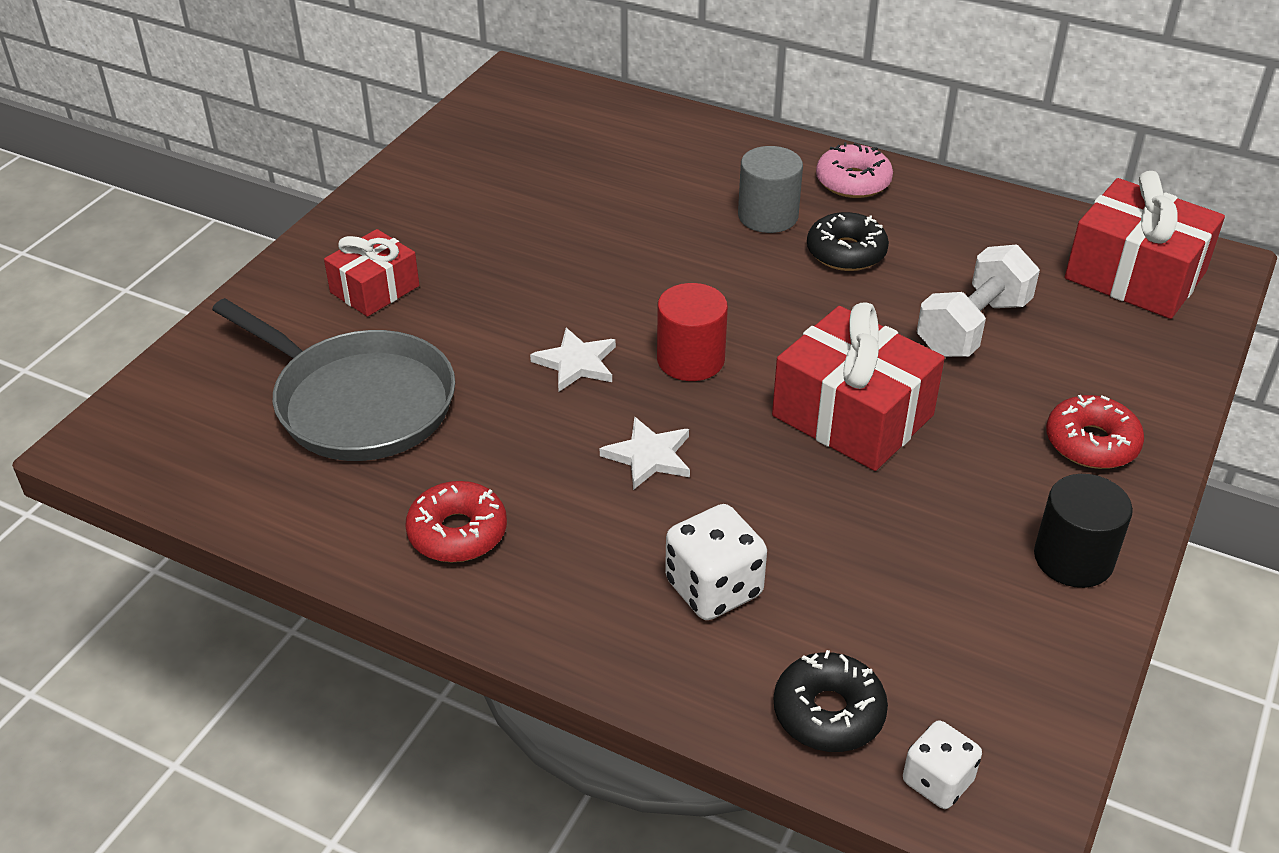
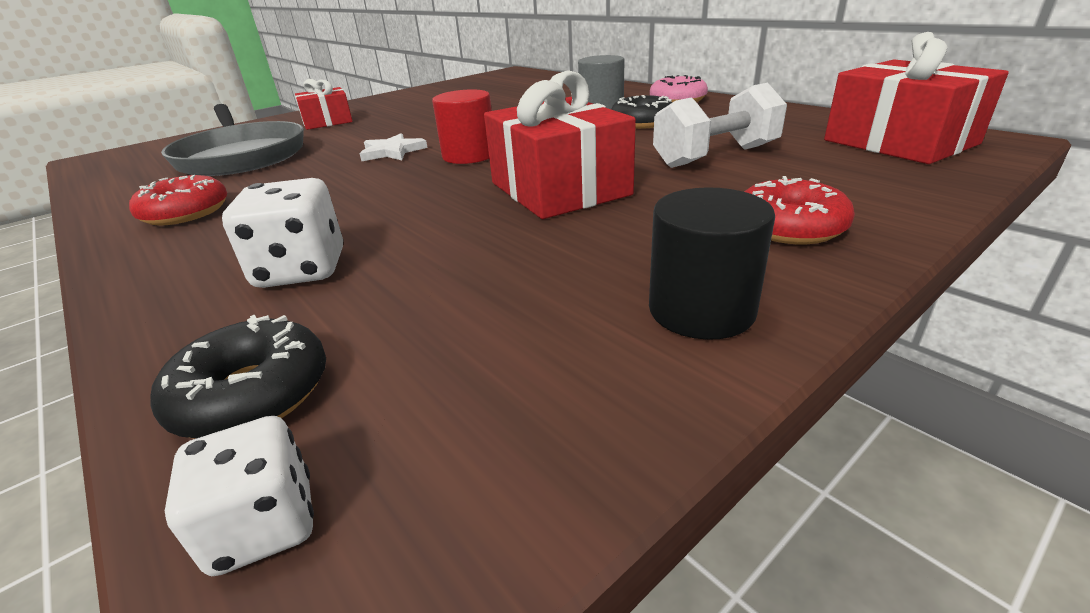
camera: 25 degrees right, 10 degrees down
white star [600,417,690,490] -> none

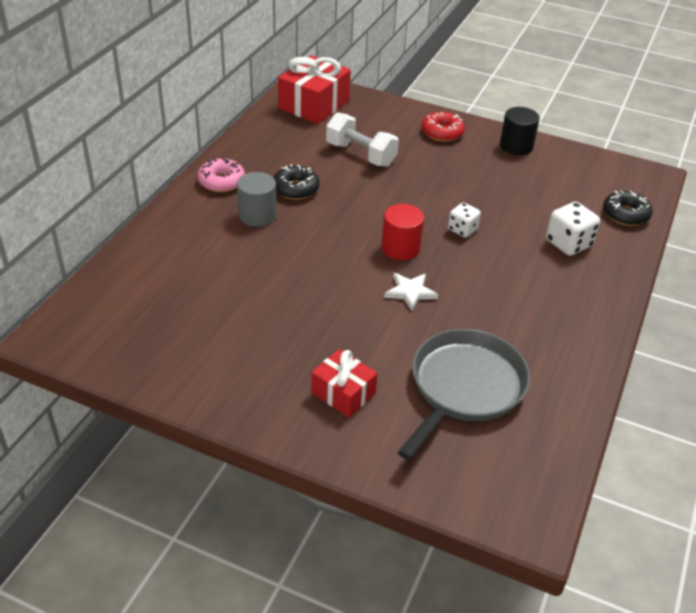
camera: 120 degrees left, 10 degrees up
red donut [129,175,227,225] -> none
white dice [165,416,314,576] -> white dice moved to [448,203,481,238]
red gift [484,70,636,219] -> none

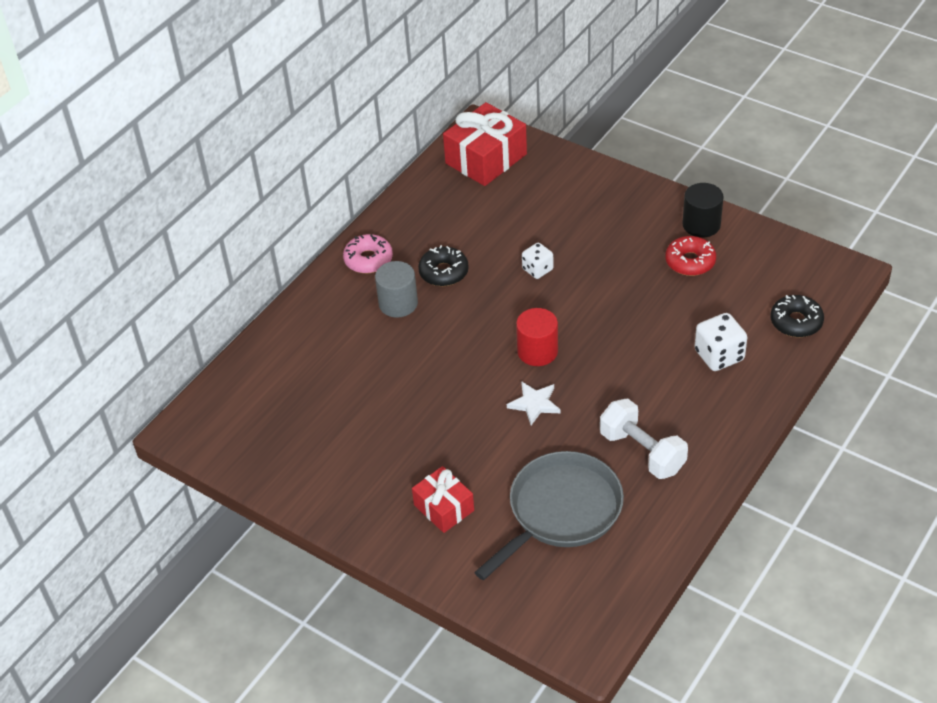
camera: 15 degrees right, 5 degrees up
white dumbbell [326,112,399,167] -> white dumbbell moved to [600,399,688,479]
red donut [422,112,465,142] -> red donut moved to [665,236,716,276]
white dice [448,203,481,238] -> white dice moved to [522,243,554,279]

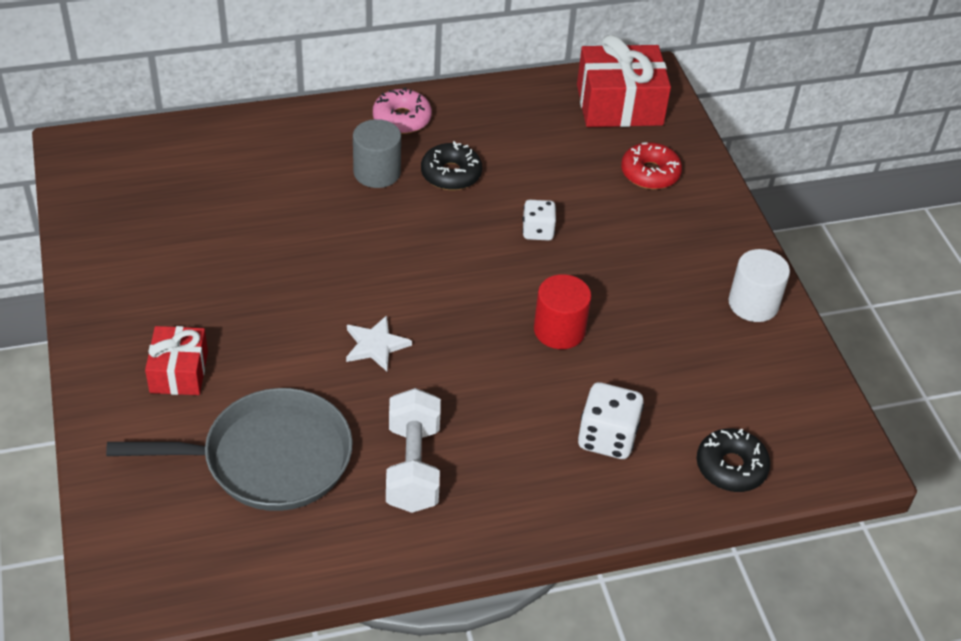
camera: 35 degrees right, 0 degrees up
red cylinder [516,308,558,366] -> red cylinder moved to [534,274,591,349]
red donut [665,236,716,276] -> red donut moved to [621,142,682,189]
black cylinder [682,183,724,238] -> white cylinder [728,249,790,322]

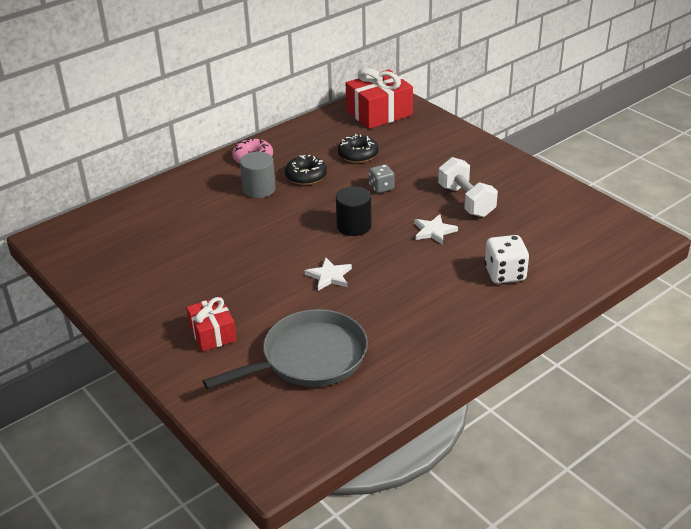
camera: 20 degrees left, 10 degrees down
white dumbbell [386,388,441,513] -> white dumbbell moved to [438,157,498,217]
white dice [522,200,556,241] -> grey dice [369,164,394,193]
red cylinder [534,274,591,349] -> white star [414,214,458,245]
red donut [621,142,682,189] -> none
black donut [697,428,770,492] -> black donut moved to [338,134,378,163]
white cylinder [728,249,790,322] -> none
none -> black cylinder [336,186,371,236]

